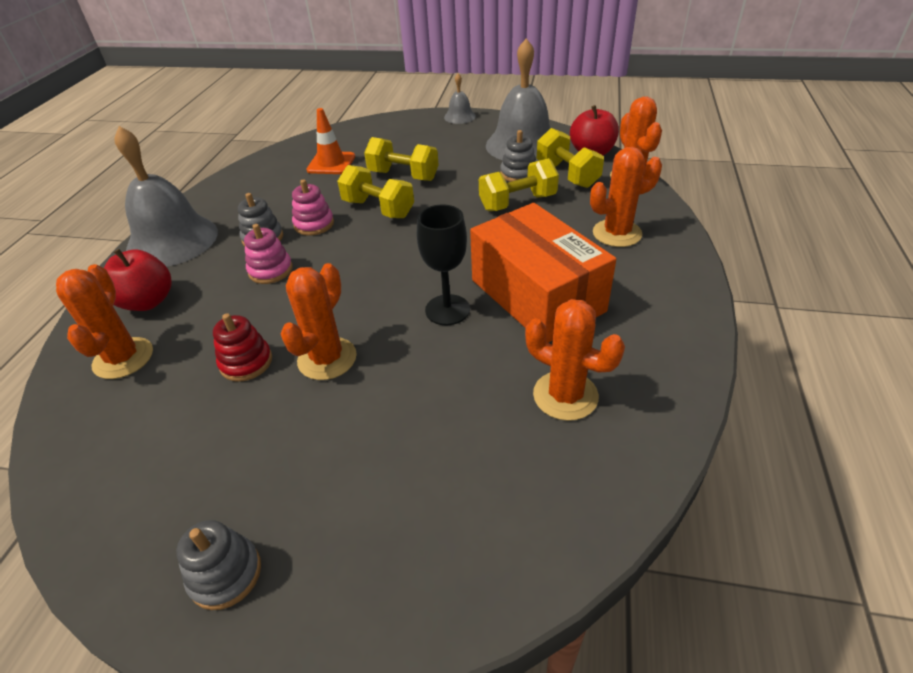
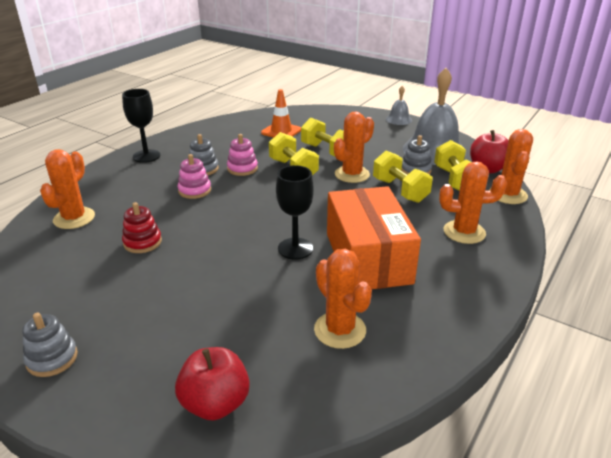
camera: 20 degrees right, 10 degrees down
red apple [104,249,172,311] -> red apple moved to [175,347,250,421]
grey bell [114,126,218,267] -> black goblet [122,89,161,163]
orange cactus [281,263,357,380] -> orange cactus moved to [334,112,374,183]
yellow dumbbell [479,158,559,211] -> yellow dumbbell turned 60 degrees clockwise [373,151,433,203]

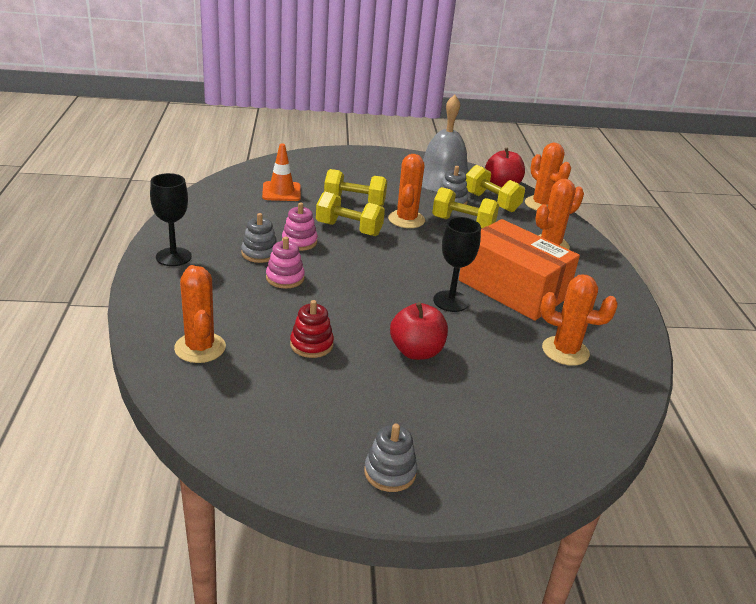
camera: 40 degrees left, 0 degrees up
red apple [175,347,250,421] -> red apple moved to [390,302,448,360]
grey bell [386,86,412,125] -> none

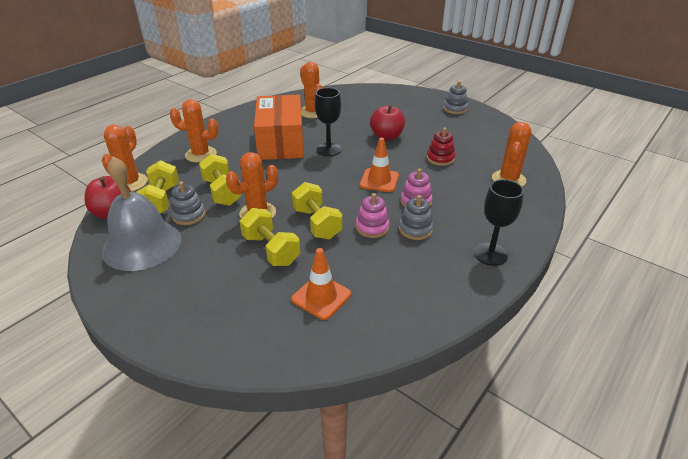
camera: 135 degrees left, 5 degrees up
none -> orange traffic cone [360,138,399,192]

